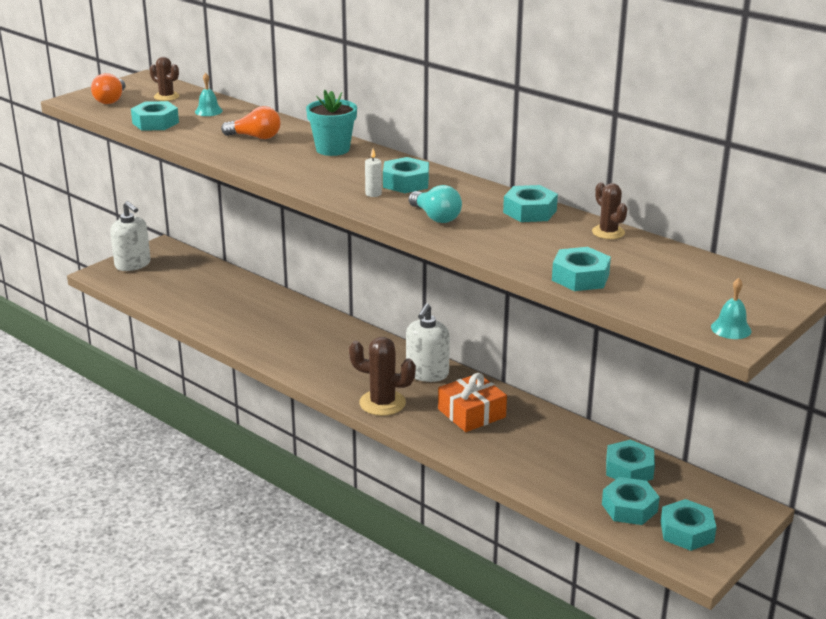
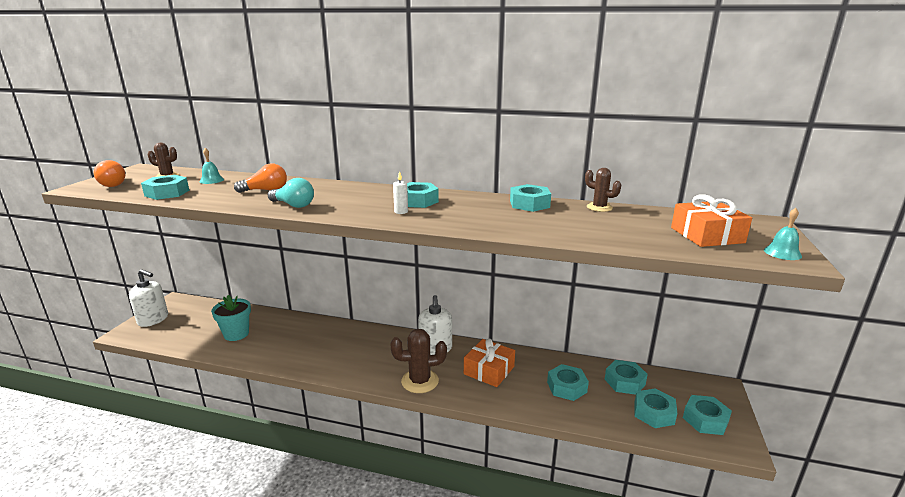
camera: 25 degrees left, 5 degrees down
turquoise flower pot [306,90,357,156] -> turquoise flower pot moved to [211,295,251,341]
turquoise light bulb [408,185,462,223] -> turquoise light bulb moved to [268,178,314,208]
turquoise nut [552,247,611,291] -> turquoise nut moved to [547,364,589,401]
none -> orange gift [671,194,752,247]

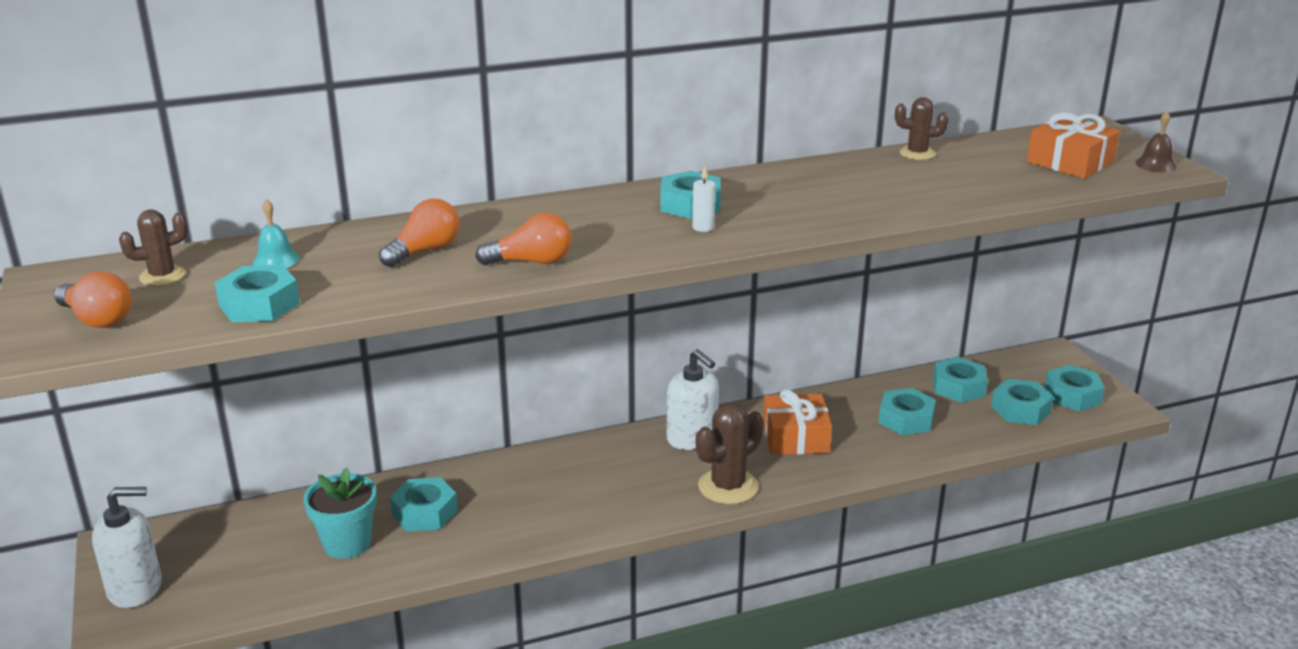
camera: 35 degrees left, 5 degrees up
turquoise light bulb [268,178,314,208] -> orange light bulb [475,213,572,265]
turquoise nut [510,184,551,212] -> turquoise nut moved to [390,477,458,532]
turquoise bell [764,208,802,260] -> brown bell [1135,111,1176,172]

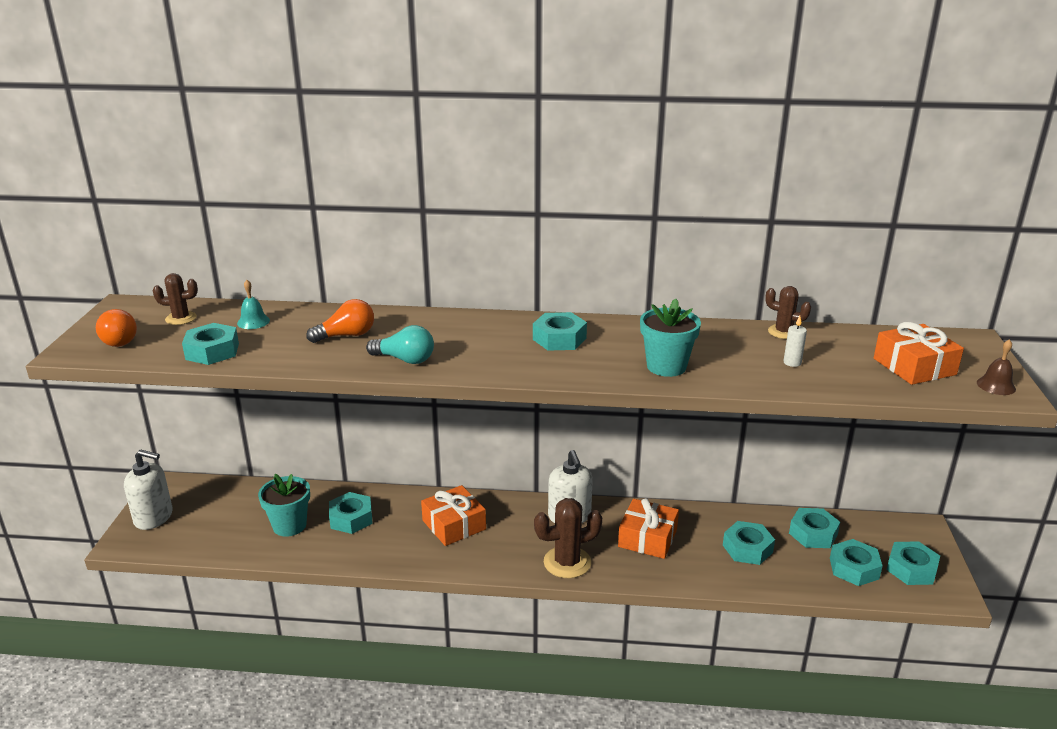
camera: 25 degrees right, 0 degrees up
orange light bulb [475,213,572,265] -> turquoise light bulb [366,325,434,364]
white candle [692,166,716,232] -> white candle moved to [783,316,807,367]
none -> orange gift [421,485,486,546]
none -> turquoise flower pot [640,299,701,377]

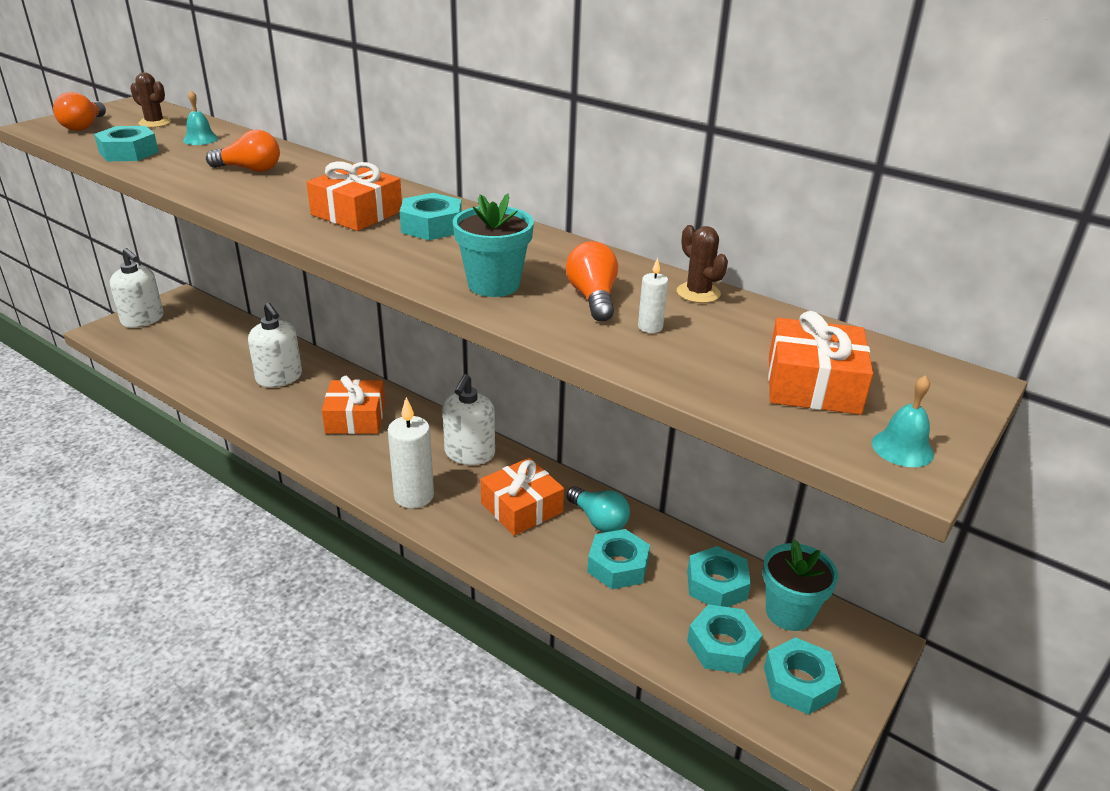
camera: 30 degrees right, 5 degrees up
turquoise flower pot [258,474,310,537] -> turquoise flower pot moved to [762,539,838,631]
turquoise nut [329,492,373,534] -> white soap dispenser [248,303,302,387]
turquoise light bulb [366,325,434,364] -> turquoise light bulb moved to [567,486,630,532]
brown cactus [534,498,602,578] -> white candle [388,397,434,509]
brown bell [977,339,1016,395] -> turquoise bell [872,375,934,467]
none -> orange gift [306,161,402,231]
none -> orange light bulb [566,241,618,322]

